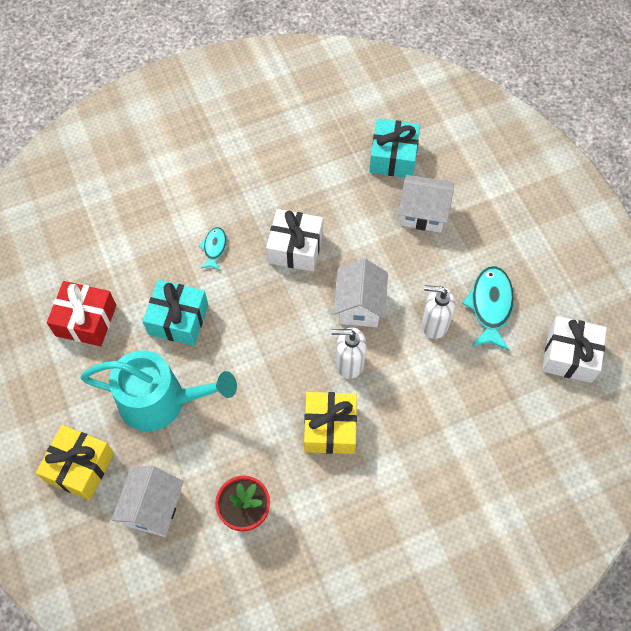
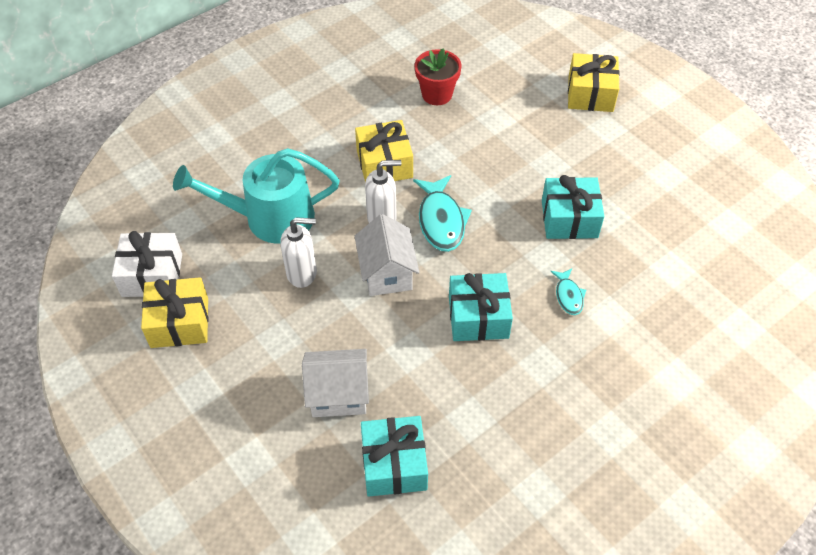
camera: 165 degrees right, 10 degrees down
red gift [47,281,116,346] -> none
turquoise watering can [80,350,237,431] -> turquoise watering can moved to [173,148,340,244]
white house [112,466,184,537] -> none
white gift [266,209,323,272] -> turquoise gift [449,273,513,341]
turquoise fish [462,266,514,351] -> turquoise fish moved to [413,175,472,252]
none -> yellow gift [141,277,208,348]

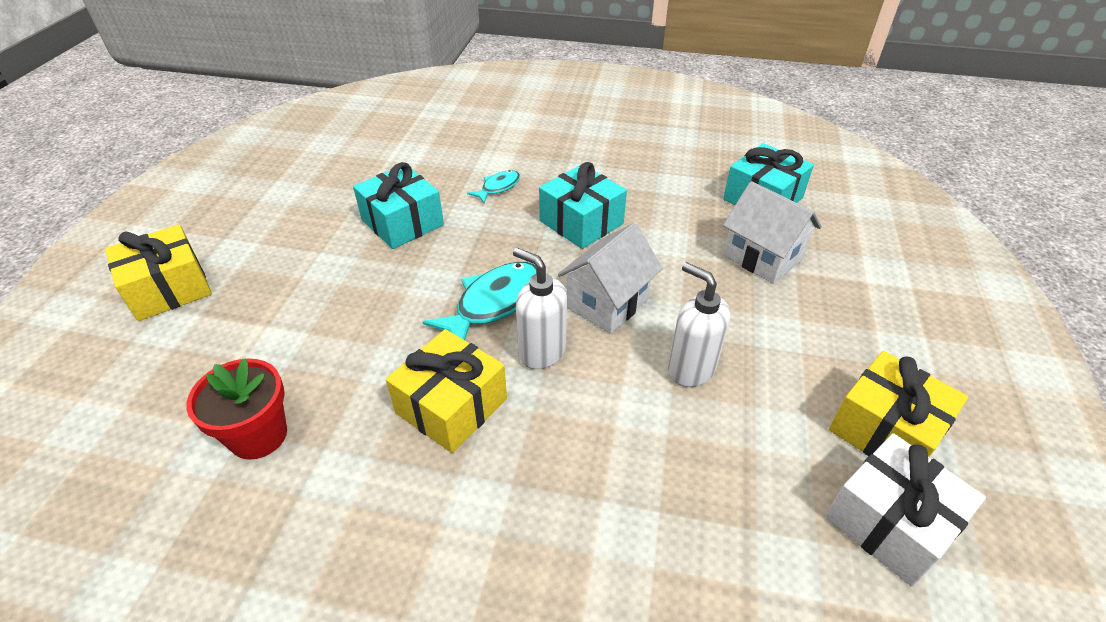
camera: 130 degrees left, 10 degrees down
turquoise watering can [173,148,340,244] -> none

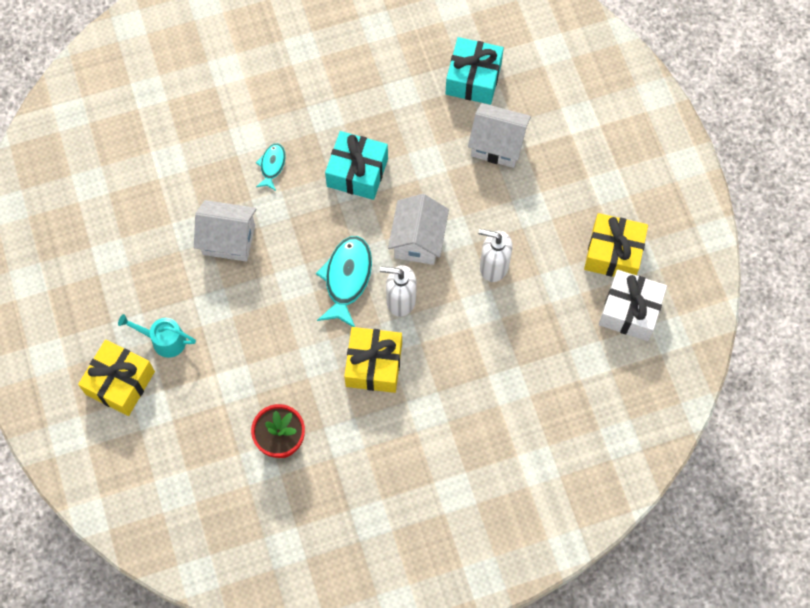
camera: 30 degrees left, 25 degrees up
turquoise gift [353,162,444,249] -> white house [194,200,256,262]
none -> turquoise watering can [118,314,196,358]

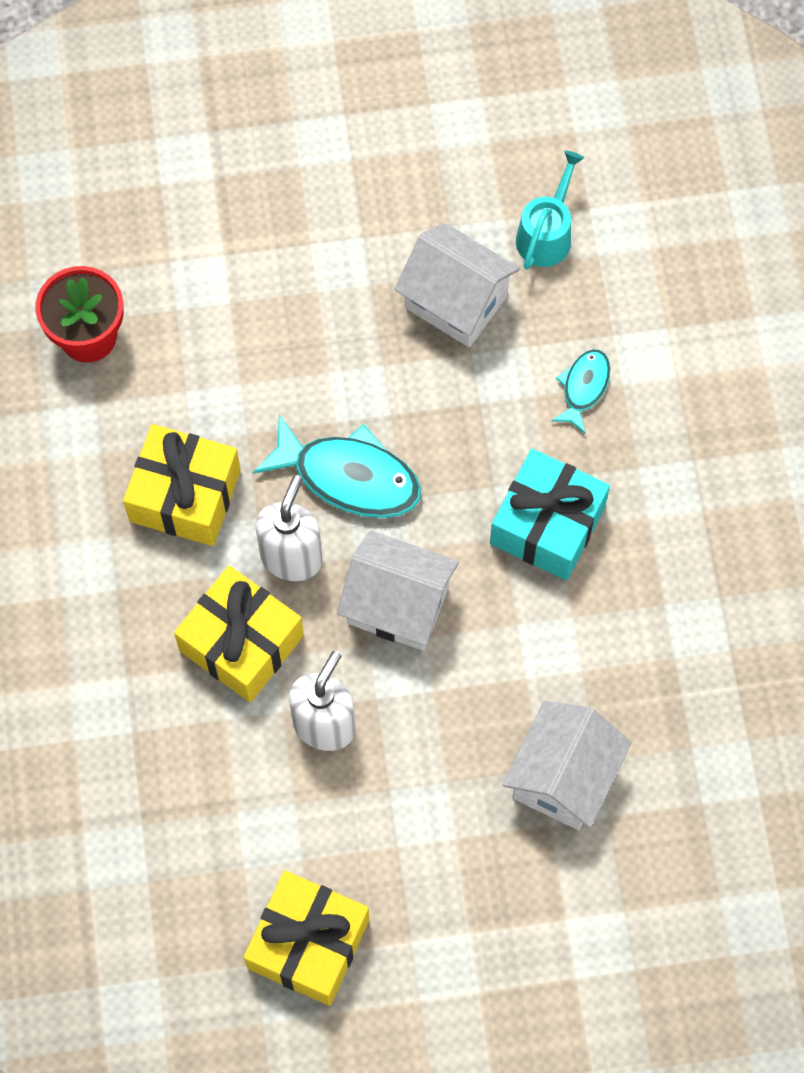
camera: 100 degrees right, 0 degrees up
yellow gift [78,340,155,416] -> yellow gift moved to [174,566,304,702]
turquoise watering can [118,314,196,358] -> turquoise watering can moved to [516,151,584,270]
white house [194,200,256,262] -> white house turned 75 degrees counterclockwise [395,223,520,347]
turquoise fish [256,143,286,191] -> turquoise fish turned 90 degrees counterclockwise [551,349,610,434]
turquoise gift [446,37,504,105] -> none
white gift [599,270,667,341] -> none

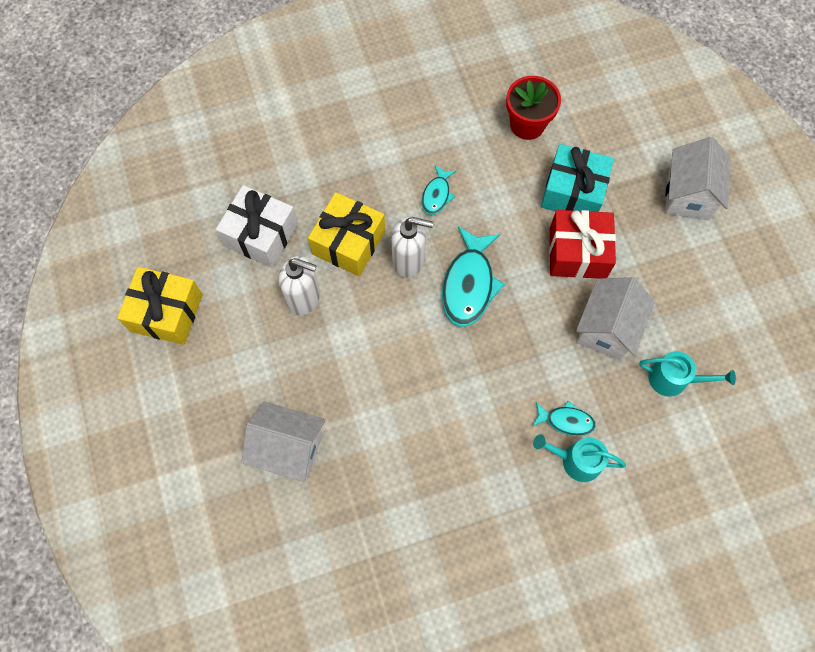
camera: 80 degrees right, 0 degrees up
yellow gift [123,424,241,546] -> turquoise fish [422,165,456,215]
white house [337,531,459,651] -> white house moved to [665,137,731,220]
turquoise gift [490,449,610,580] -> turquoise gift moved to [541,144,614,212]
none -> white gift [216,185,298,268]
none -> turquoise watering can [533,434,626,482]
none -> red gift [549,210,616,279]

